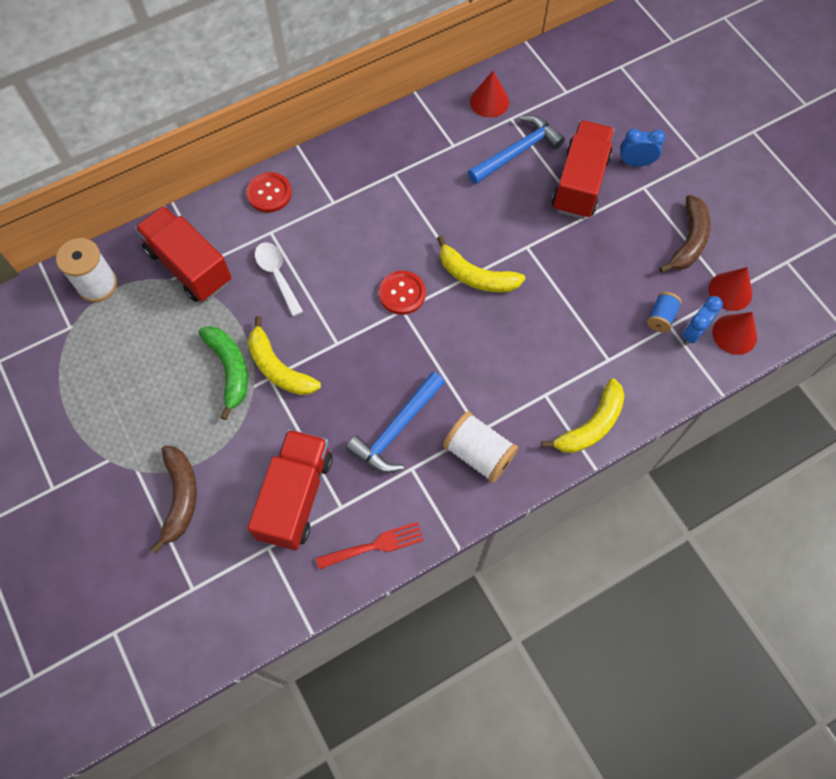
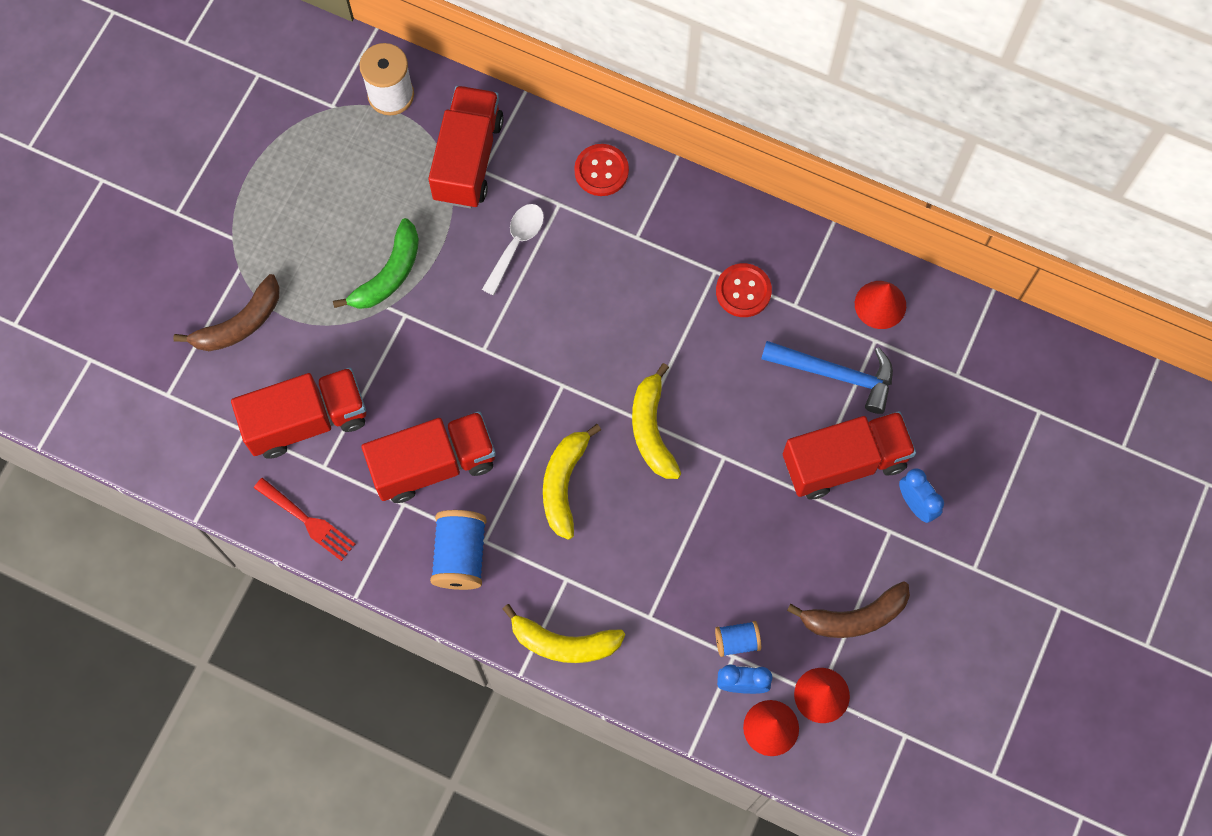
camera: 55 degrees right, 5 degrees up
yellow banana [248,316,321,395] -> yellow banana moved to [543,424,601,540]
blue hammer [346,372,445,473] -> red truck [362,411,496,503]
red button [379,271,426,315] -> red button moved to [716,263,772,317]
white spool [443,411,518,483] -> blue spool [430,510,487,590]

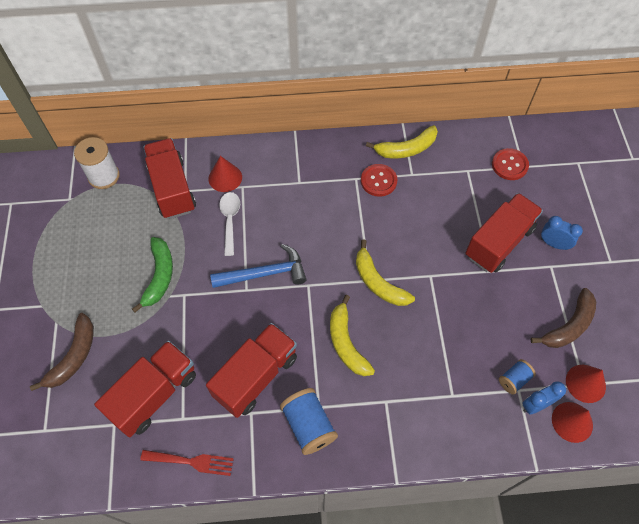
camera: 30 degrees left, 10 degrees down
yellow banana [503,604,625,663] -> yellow banana moved to [366,125,438,159]
red button [574,144,629,196] -> red button moved to [492,148,529,180]
blue hammer [761,341,893,414] -> blue hammer moved to [210,244,307,288]
red cone [855,281,906,329] -> red cone moved to [209,156,242,192]

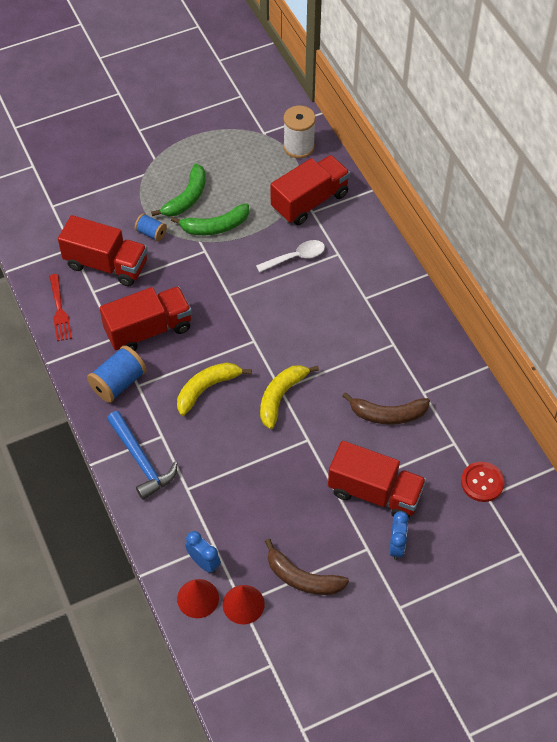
camera: 70 degrees right, 5 degrees down
brown banana [30,313,94,391] -> brown banana moved to [342,392,430,425]
red truck [206,323,297,418] -> red truck turned 45 degrees counterclockwise [99,286,192,351]
red cone [209,156,242,192] -> none
blue hammer [210,244,307,288] -> blue hammer moved to [107,411,178,500]
red button [361,164,398,197] -> none
yellow banana [366,125,438,159] -> none
blue spool [499,359,536,395] -> blue spool moved to [135,213,167,241]
none -> green banana [151,164,206,216]

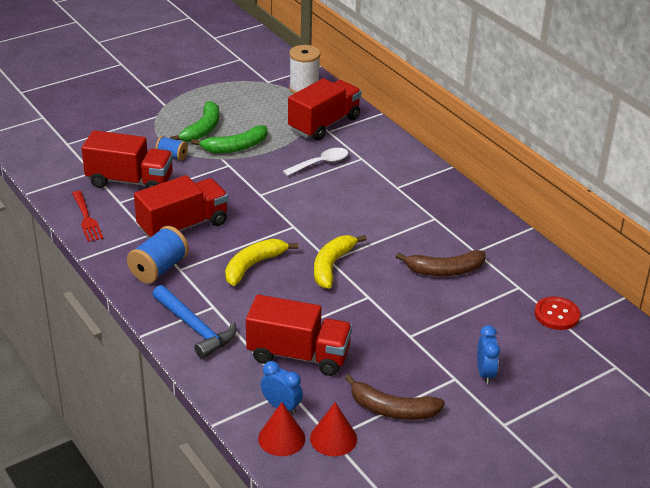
camera: 10 degrees left, 20 degrees down
red truck [328,441,426,518] -> red truck moved to [246,294,352,376]

